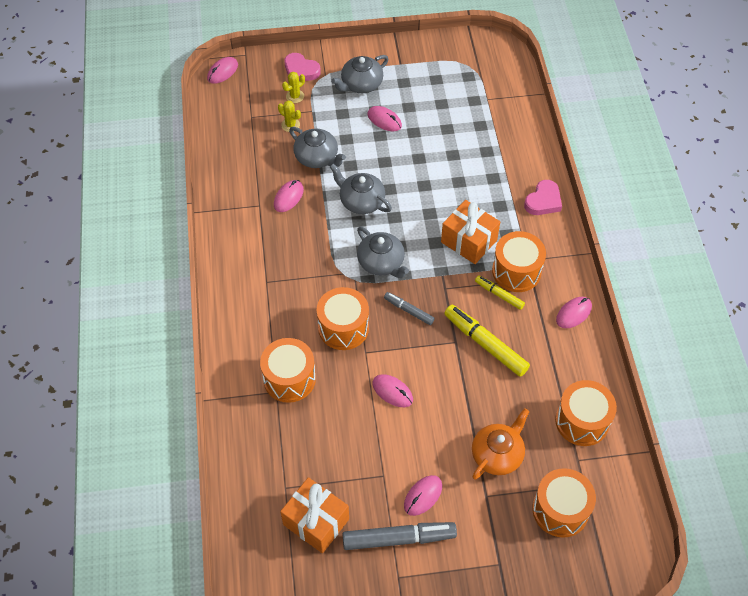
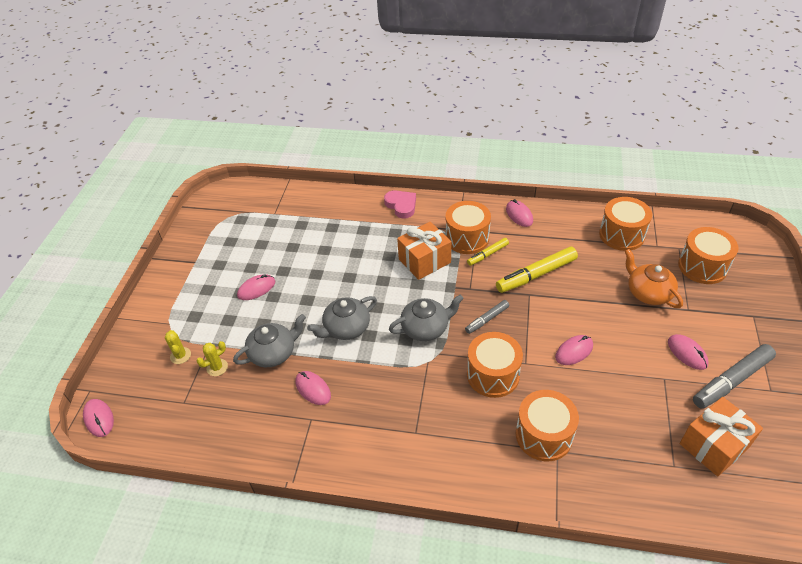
camera: 70 degrees left, 10 degrees down
pink heart [284,53,321,81] -> none
grey teapot [331,55,388,93] -> none
grey marker [343,522,457,550] -> grey marker turned 135 degrees counterclockwise [693,344,776,409]

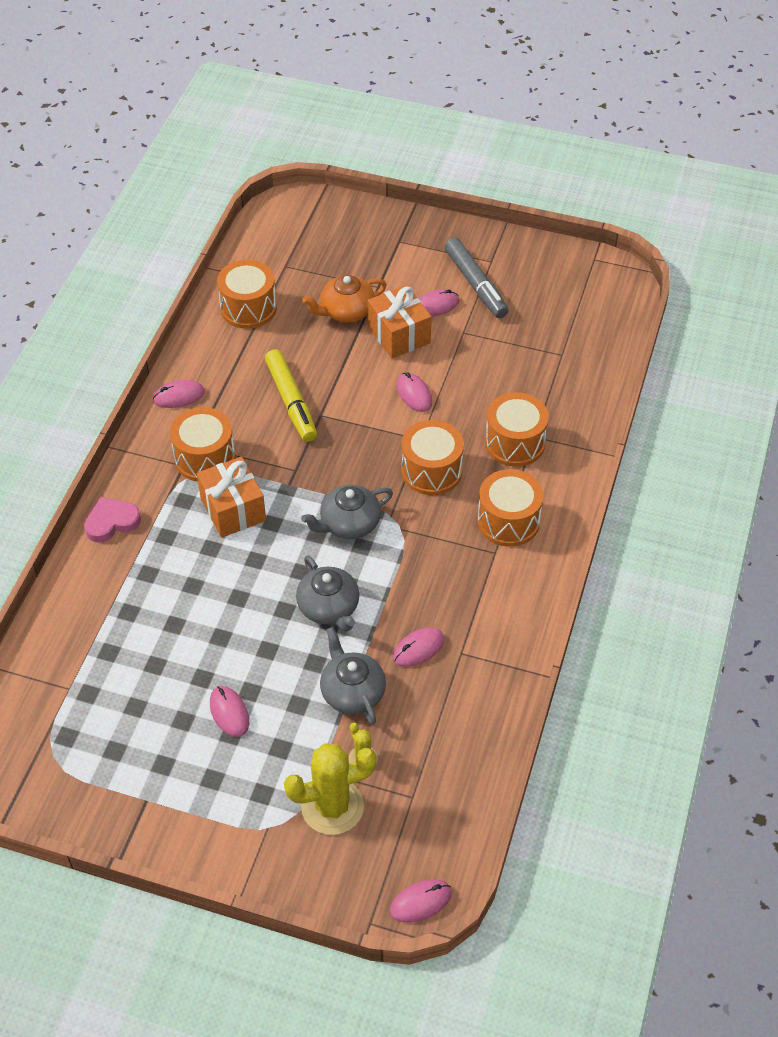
camera: 85 degrees left, 5 degrees up
yellow cactus [165,330,191,364] -> yellow cactus [284,743,377,835], size x2.11
grey teapot [389,295,464,341] -> grey teapot turned 105 degrees counterclockwise [301,485,393,539]
grey marker [465,300,509,334] -> none
yellow marker [467,238,509,266] -> none
orange drum [678,227,738,284] -> orange drum moved to [477,469,544,547]
orange gift [680,397,763,477] -> orange gift moved to [368,285,431,359]

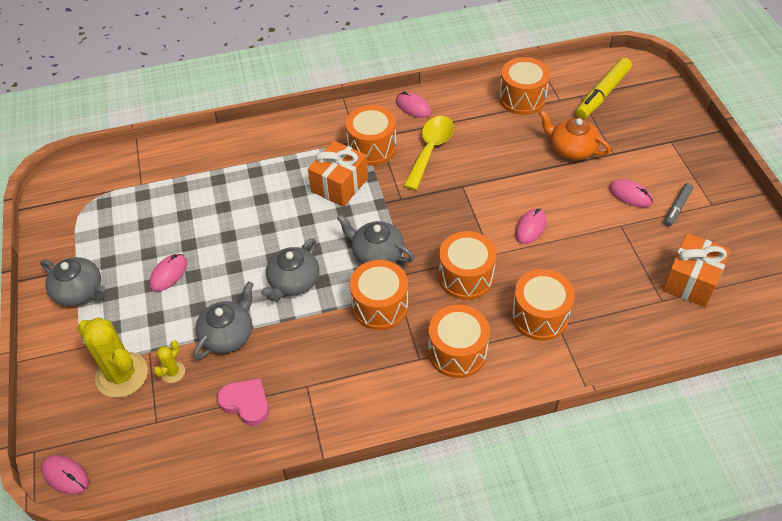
camera: 60 degrees right, 0 degrees up
pink heart [84,497,141,543] -> pink heart moved to [217,378,269,426]
yellow marker [265,349,317,442] -> yellow marker moved to [576,58,632,119]
orange gift [368,285,431,359] -> orange gift moved to [663,233,731,307]
pink mouse [393,628,444,667] -> none
grey marker [445,238,508,318] -> grey marker [664,183,693,226], size x0.56
none -> grey teapot [40,257,105,306]
none -> orange drum [350,260,408,330]
none -> yellow spoon [404,116,454,191]

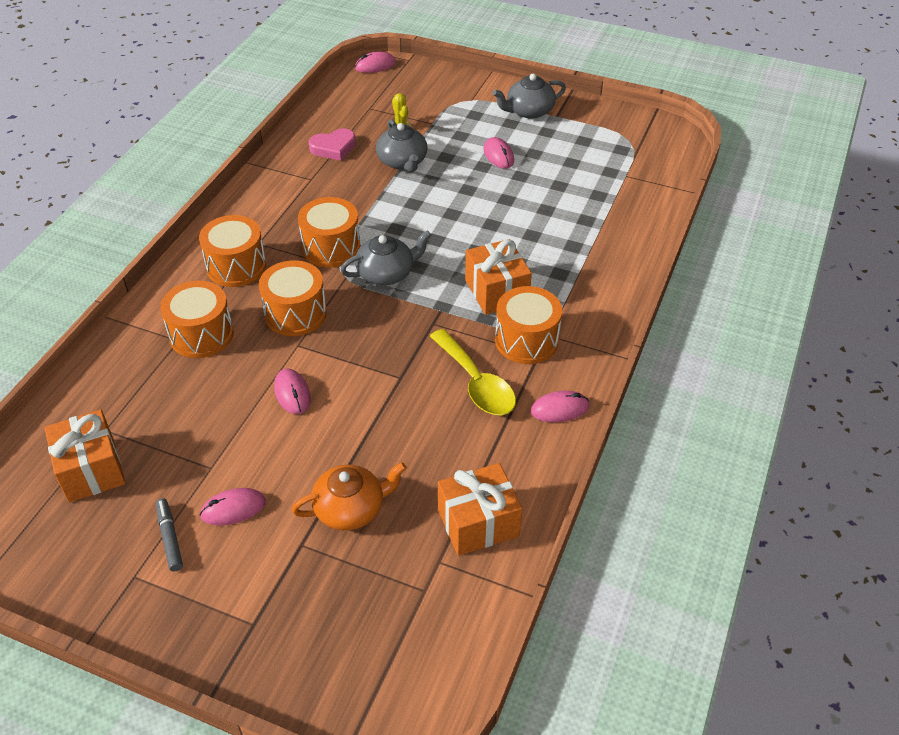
camera: 125 degrees right, 5 degrees down
yellow cactus [77,318,148,398] -> none
grey teapot [261,238,319,301] -> none
orange drum [499,57,550,115] -> orange gift [438,463,522,556]
yellow marker [576,58,632,119] -> none

